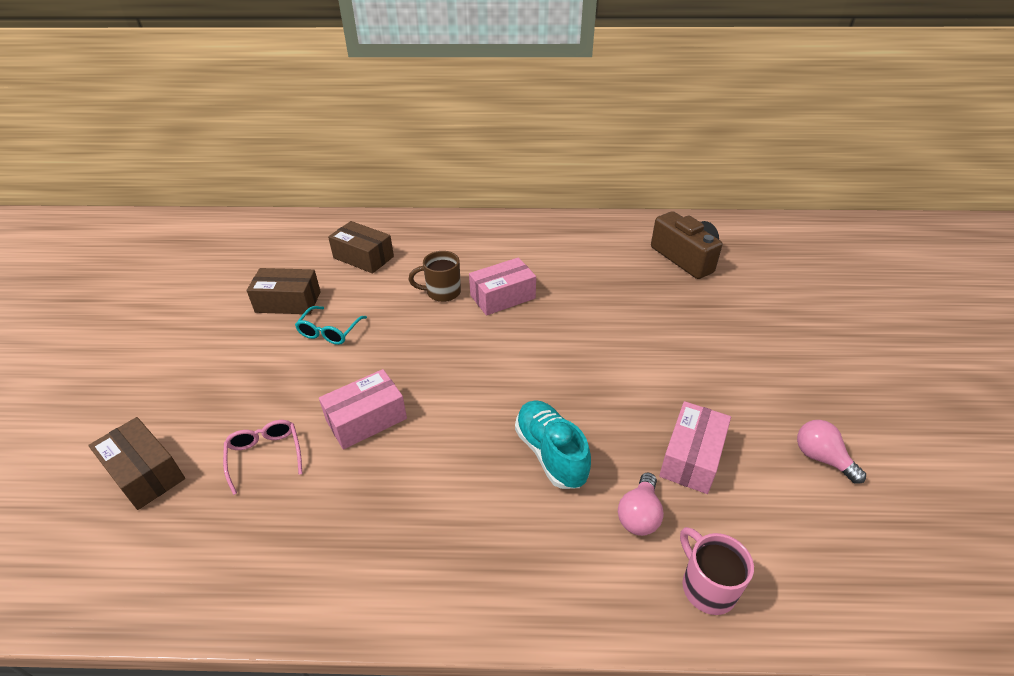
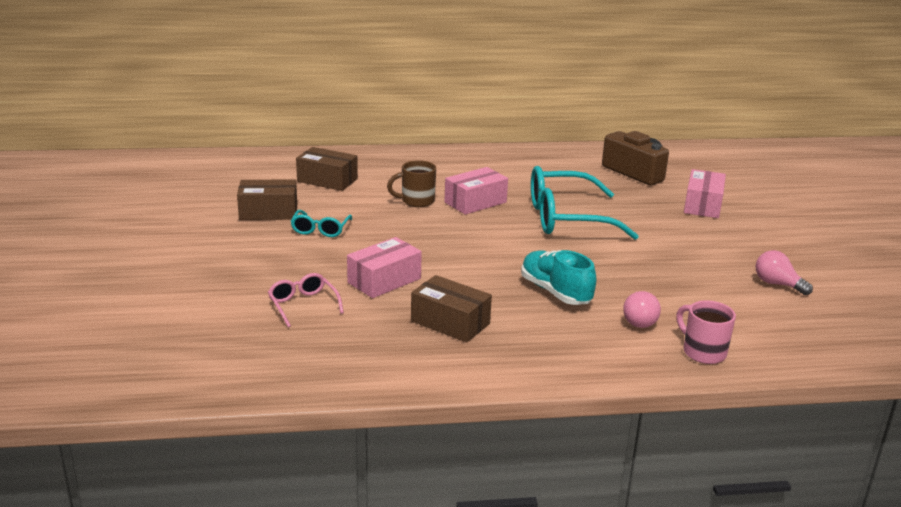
camera: 10 degrees left, 15 degrees down
brown box [88,417,185,510] -> brown box moved to [411,275,492,343]
pink box [659,401,731,494] -> pink box moved to [684,169,726,218]
none -> turquoise glasses [531,166,639,240]

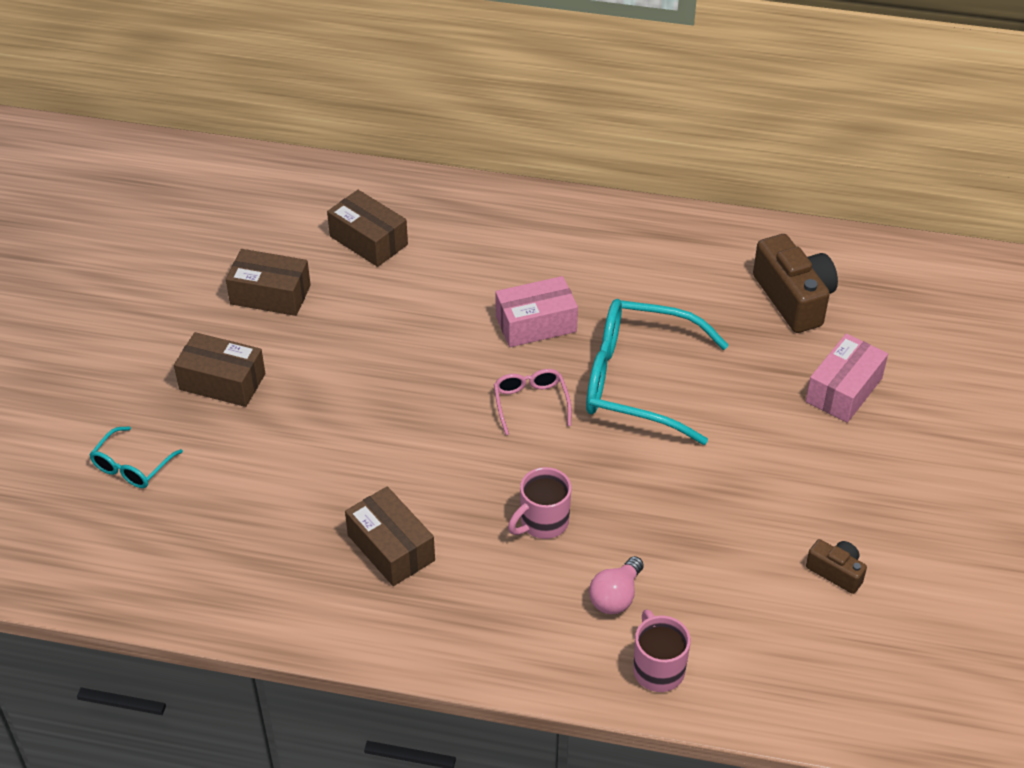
camera: 20 degrees right, 20 degrees up
pink glasses [268,273,344,327] -> pink glasses moved to [494,369,572,435]
turquoise glasses [291,210,352,237] -> turquoise glasses moved to [89,426,183,488]
pink box [347,237,422,298] -> none
brown mug [387,160,436,207] -> none
turquoise shoe [521,250,596,305] -> pink mug [508,467,572,539]
pink light bulb [756,250,813,295] -> brown camera [806,539,867,594]
none -> brown box [174,332,265,407]

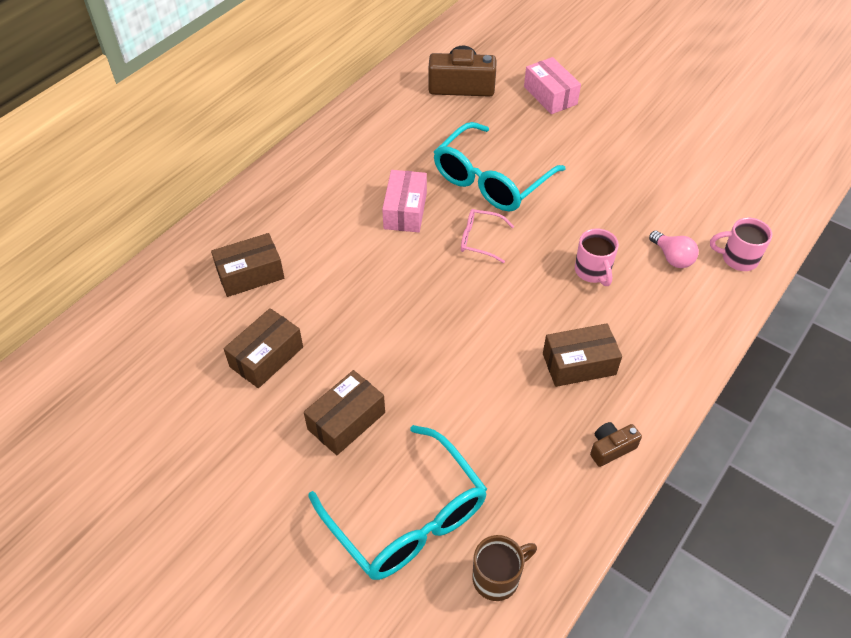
camera: 65 degrees left, 5 degrees up
turquoise glasses [89,426,183,488] -> turquoise glasses [308,425,487,580], size x2.11
brown camera [806,539,867,594] -> brown camera moved to [590,422,642,467]
none -> brown mug [472,535,537,601]

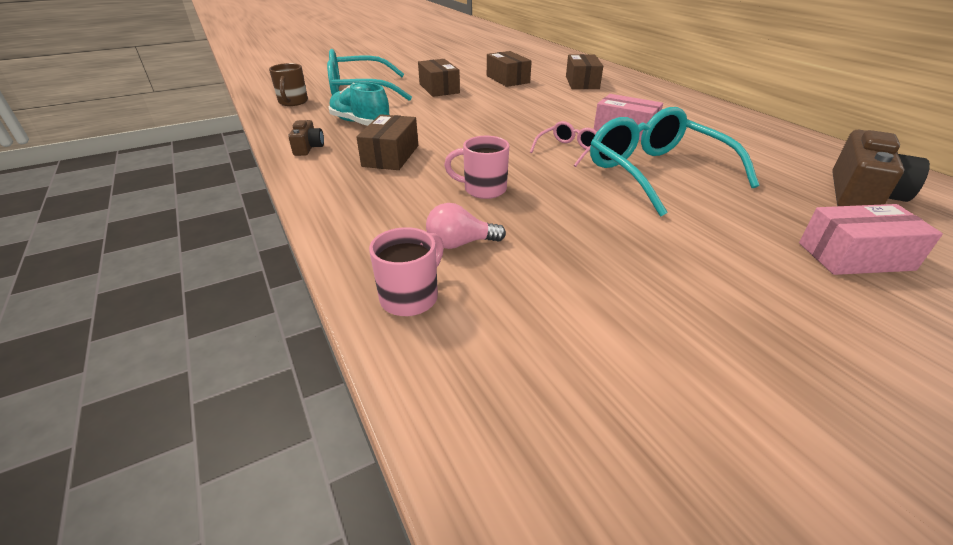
camera: 115 degrees right, 15 degrees down
none -> turquoise shoe [329,82,390,126]

